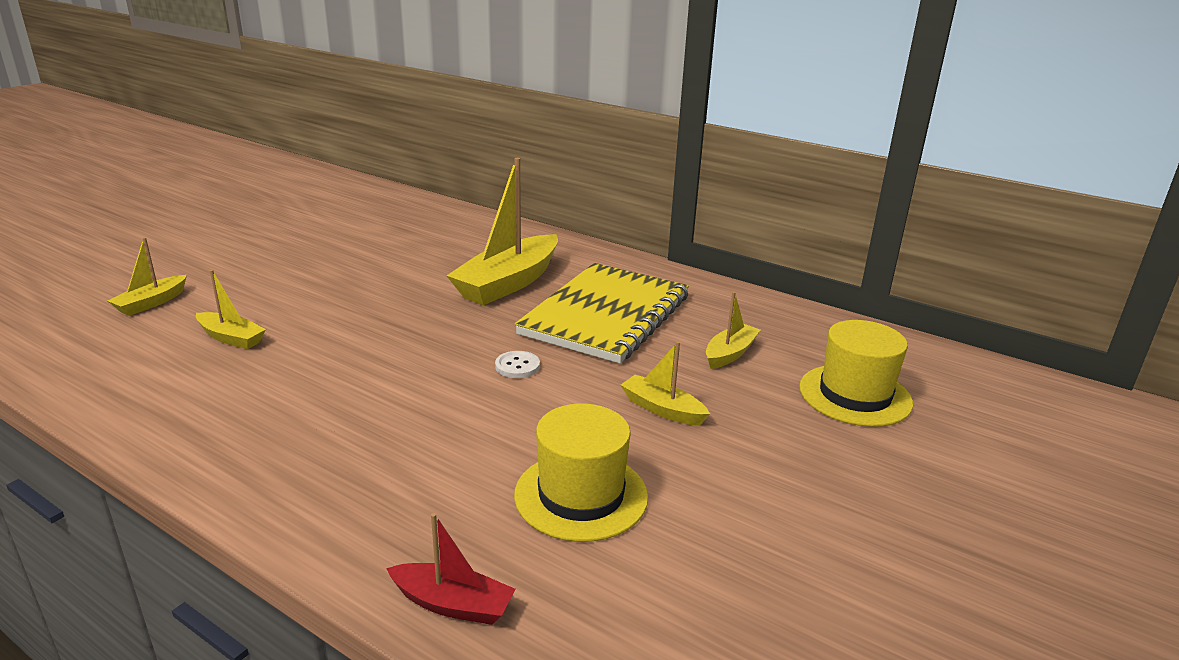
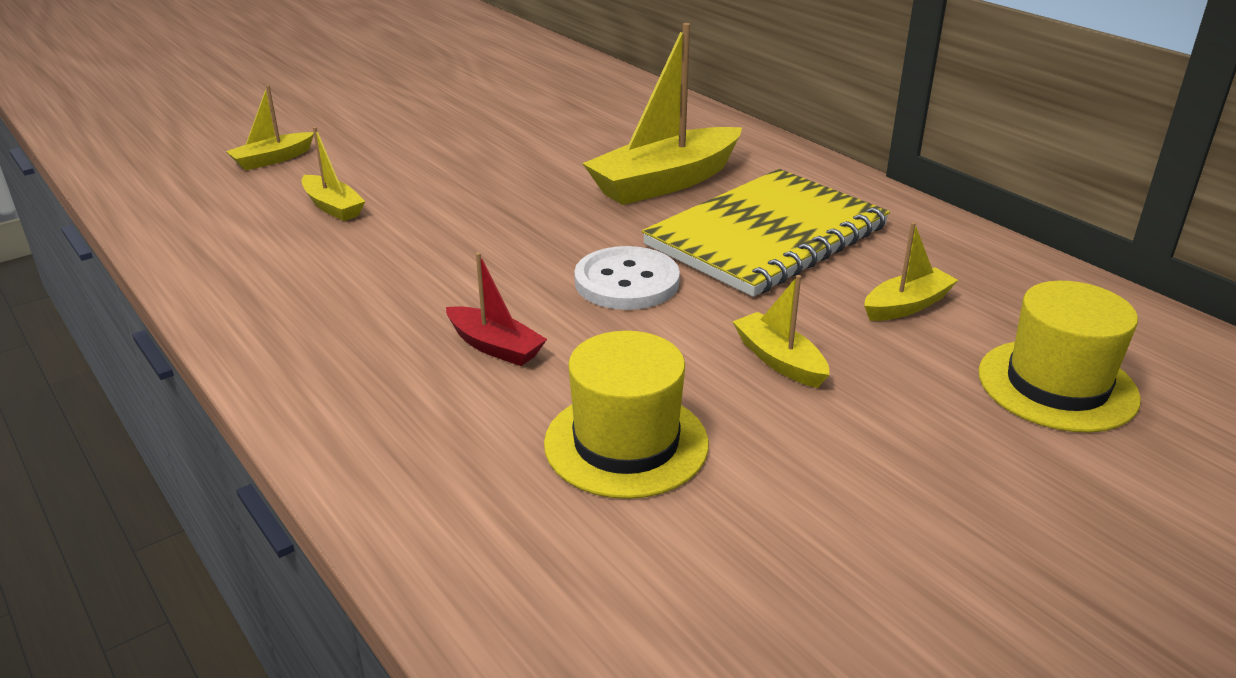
camera: 20 degrees right, 5 degrees up
red boat [386,513,516,625] -> red boat moved to [446,252,547,366]
white button [495,351,540,378] -> white button [574,246,680,310], size x1.90

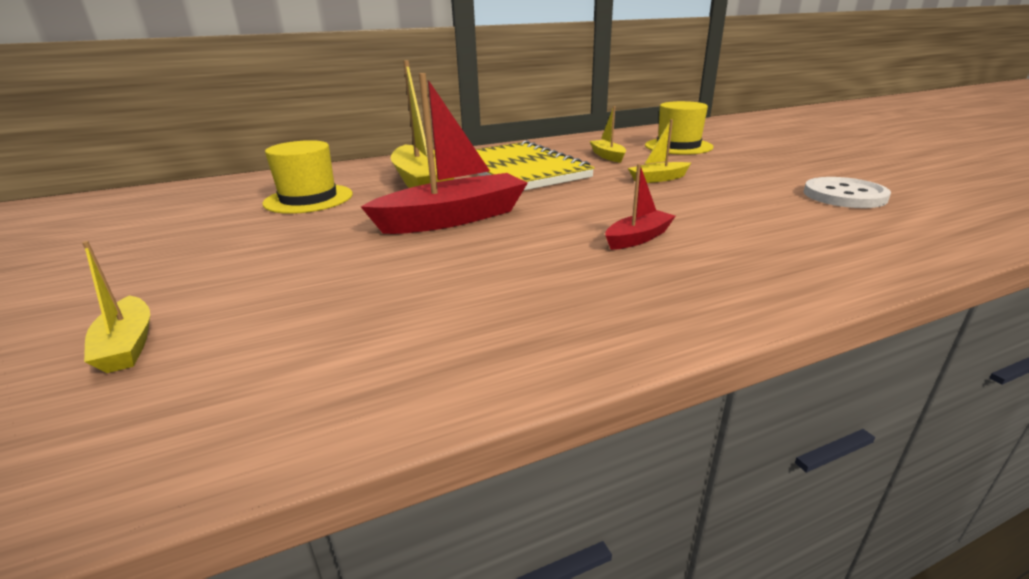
camera: 75 degrees left, 5 degrees down
yellow boat [302,127,365,221] -> none
yellow hat [544,331,709,499] -> yellow hat moved to [262,140,353,214]
white button [574,246,680,310] -> white button moved to [803,177,891,208]
none -> red boat [361,73,528,234]

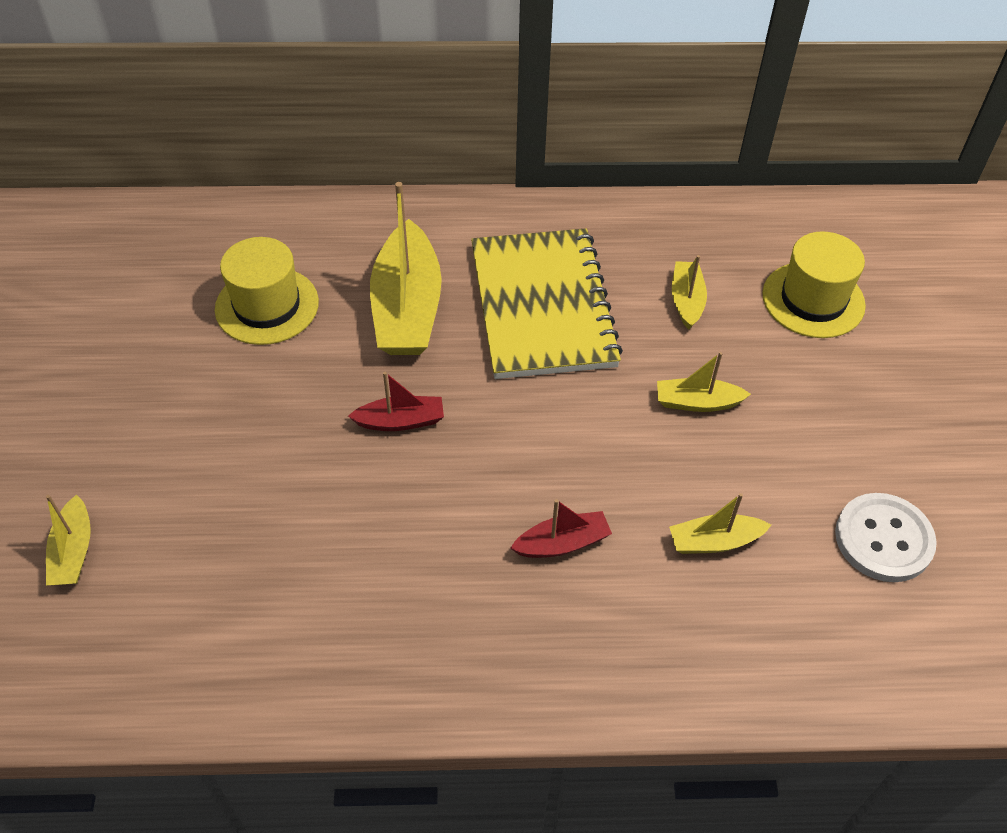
camera: 20 degrees right, 25 degrees up
red boat [361,73,528,234] -> red boat [348,372,444,431], size x0.50
none -> yellow boat [669,493,771,554]

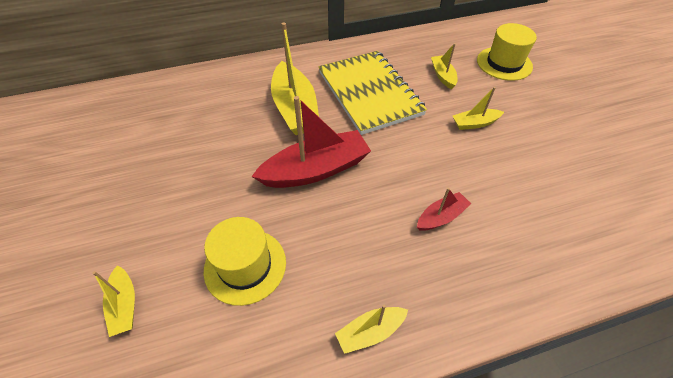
camera: 15 degrees left, 0 degrees up
yellow hat [215,237,319,345] -> yellow hat moved to [204,217,286,306]
red boat [348,372,444,431] -> red boat [251,96,371,188], size x1.99
yellow boat [669,493,771,554] -> yellow boat moved to [335,305,408,354]
white button [835,493,937,582] -> none

